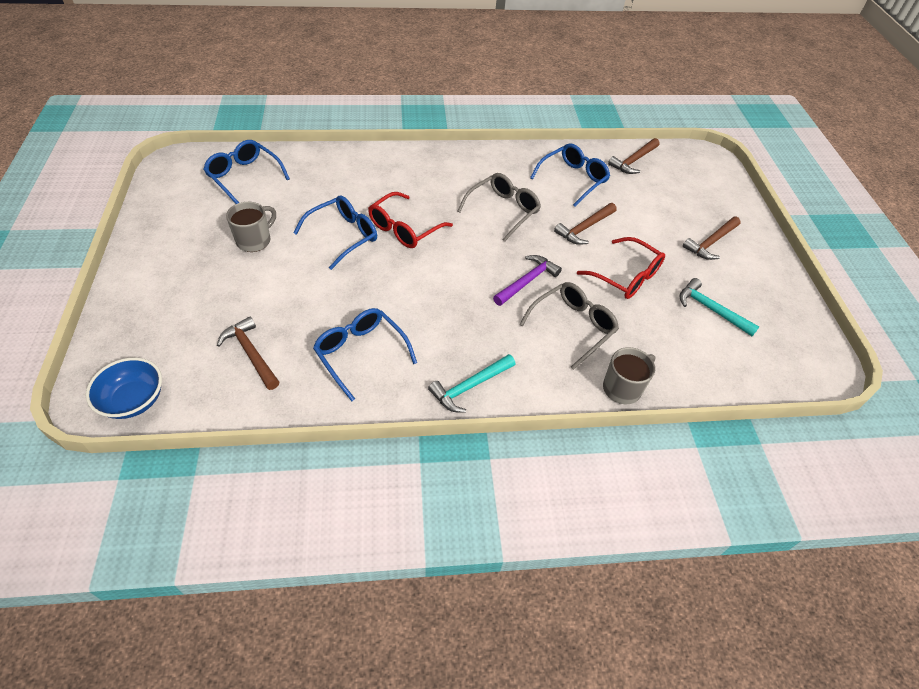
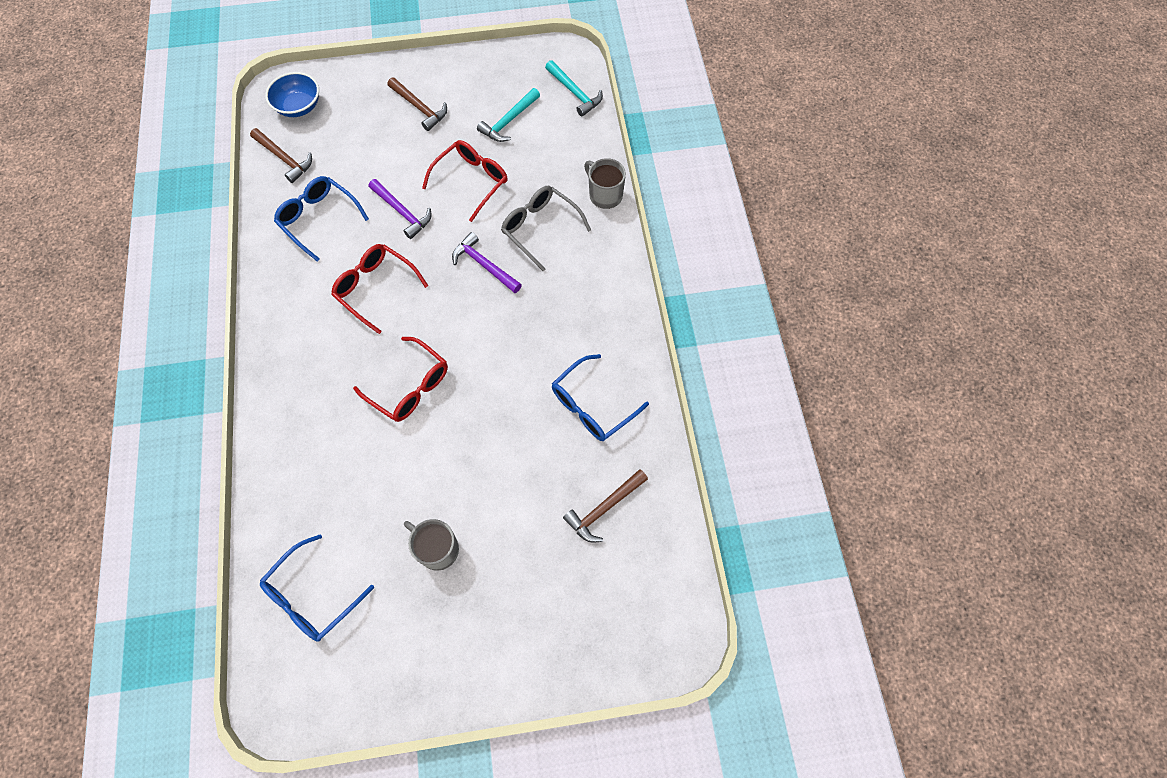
camera: 90 degrees left, 15 degrees up
blue bowl [86,358,162,419] -> blue bowl moved to [265,72,319,117]
blue glasses [293,195,377,270] -> none
turquoise hammer [428,354,515,413] -> turquoise hammer moved to [545,60,603,117]
grey glasses [458,173,541,242] -> red glasses [331,244,428,334]
brown hammer [554,203,617,245] -> purple hammer [368,179,432,239]

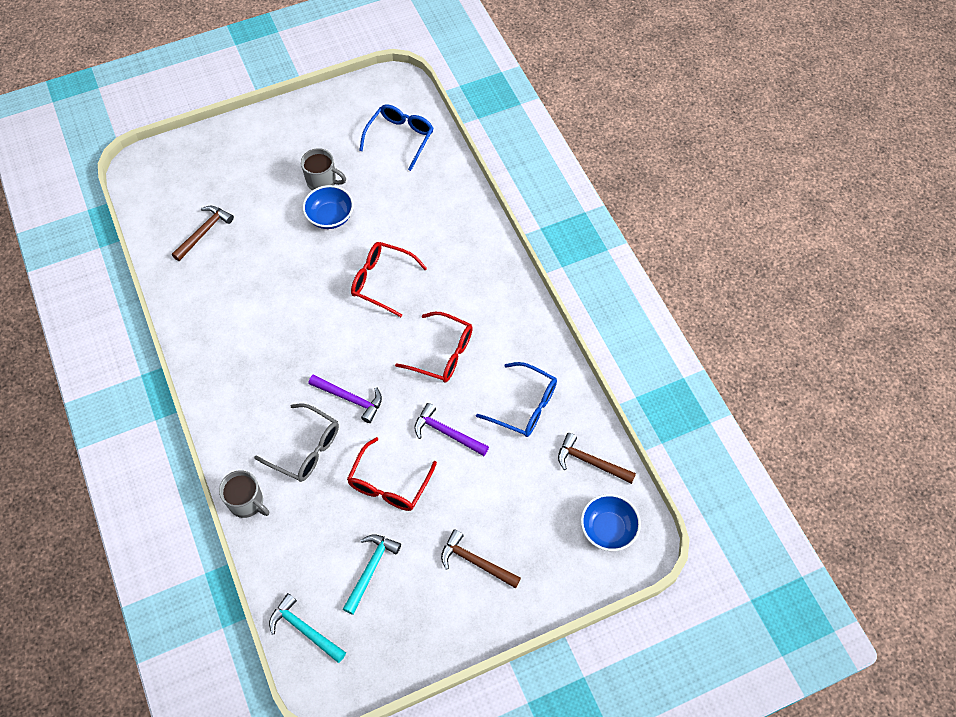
camera: 165 degrees right, 5 degrees down
blue glasses [552,354,649,441] -> none
none -> blue bowl [303,185,354,229]

